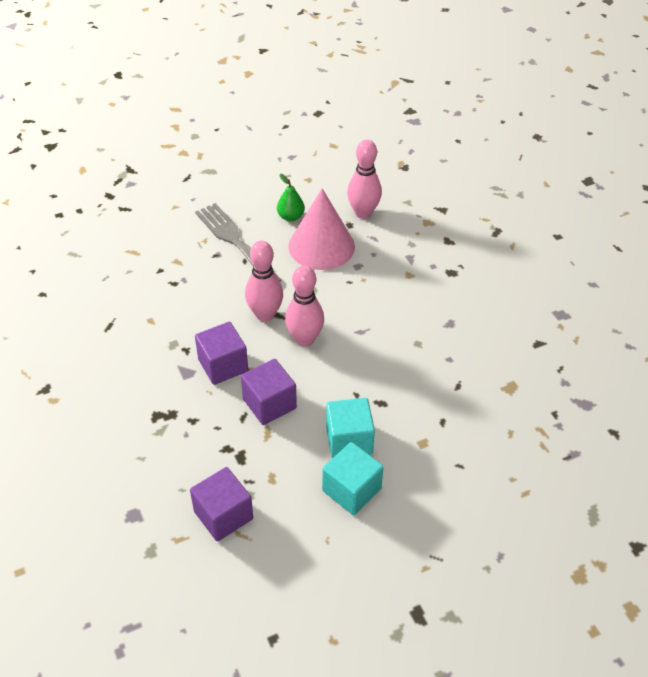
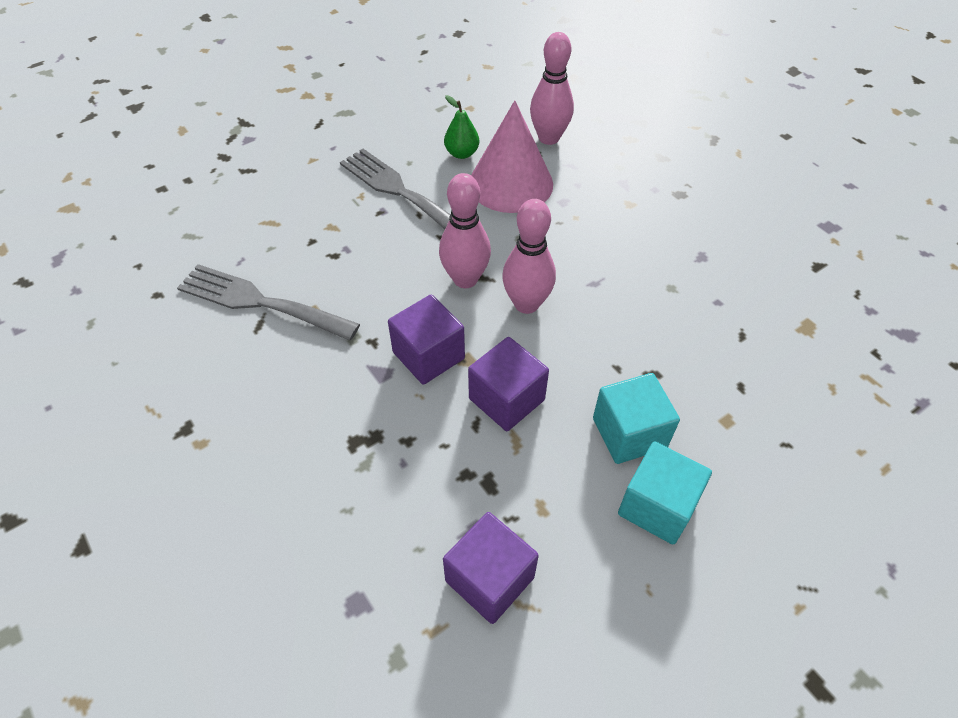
camera: 10 degrees left, 5 degrees up
none -> grey fork [177,264,360,341]

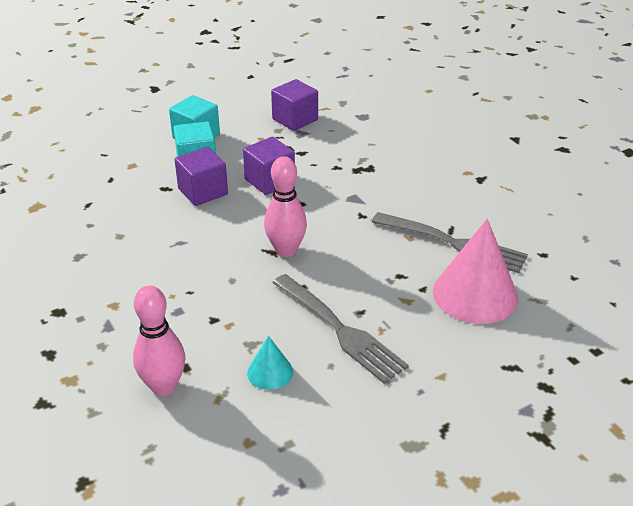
camera: 175 degrees left, 15 degrees down
purple cube [388,295,465,385] -> purple cube moved to [174,147,228,206]
green pear [444,95,479,159] -> turquoise cone [247,336,293,390]
pink cone [471,100,553,213] -> pink cone moved to [433,218,518,324]
pink bowling pin [502,199,556,314] -> none

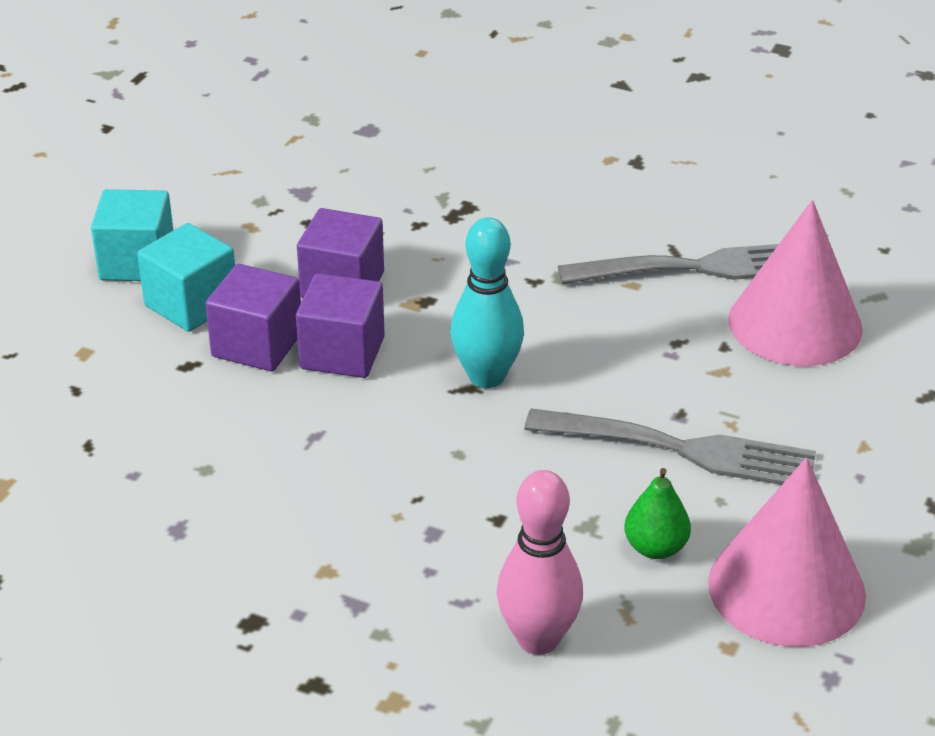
camera: 35 degrees left, 0 degrees up
turquoise cone [247,336,293,390] -> green pear [624,468,691,559]
pink bowling pin [264,156,307,257] -> turquoise bowling pin [450,217,524,388]
purple cube [271,79,318,131] -> purple cube moved to [296,273,385,378]
none -> pink cone [708,458,866,647]

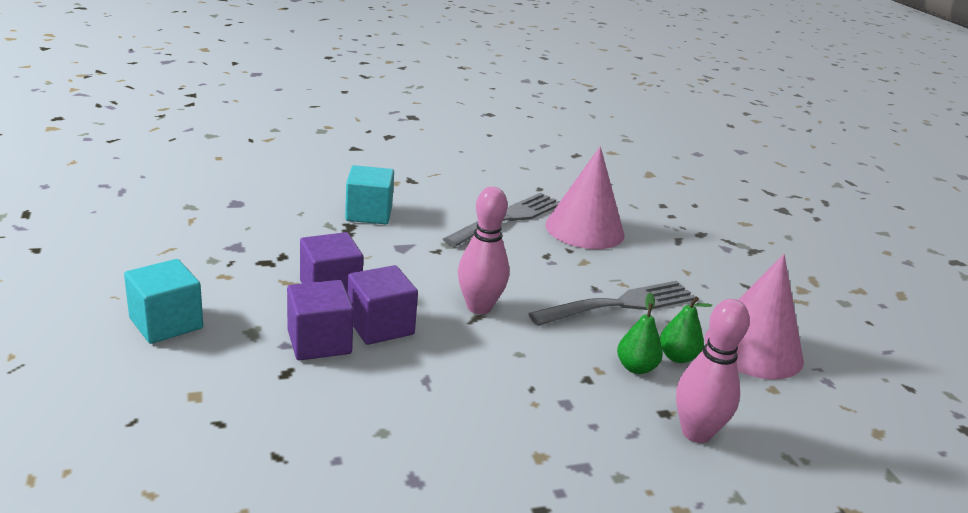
camera: 45 degrees left, 10 degrees down
turquoise cube [137,223,235,332] -> turquoise cube moved to [345,165,394,224]
turquoise bowling pin [450,217,524,388] -> pink bowling pin [458,187,509,314]
none -> green pear [617,293,663,374]

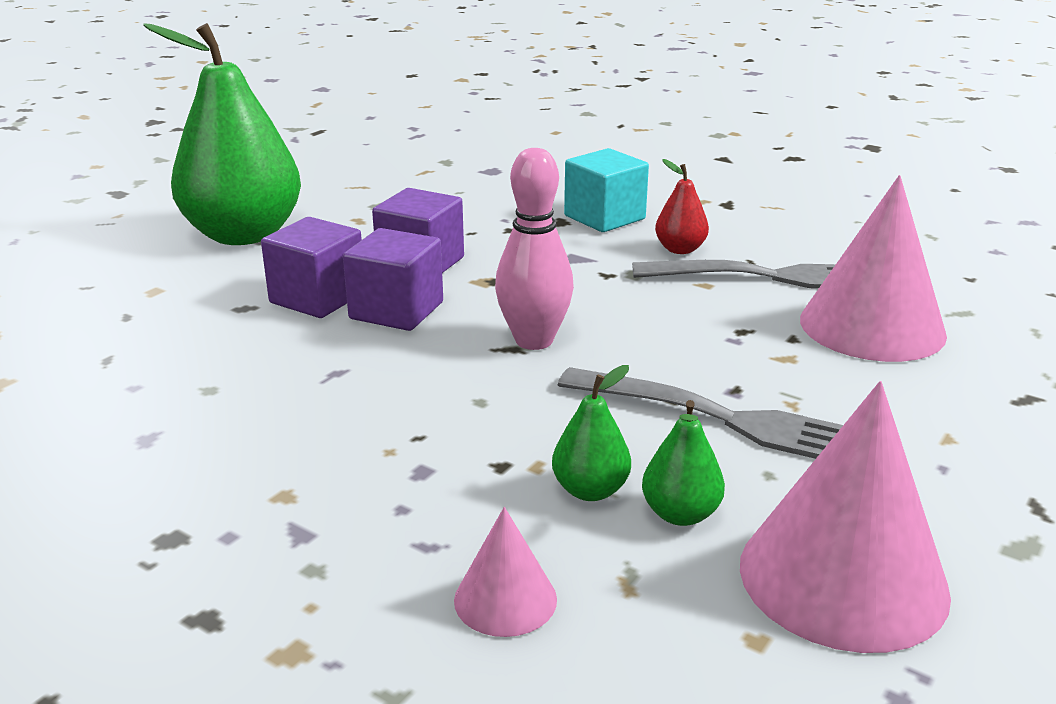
camera: 55 degrees right, 0 degrees up
turquoise cube [124,259,203,344] -> green pear [143,23,301,245]
pink bowling pin [676,299,750,443] -> pink cone [454,507,557,637]
none -> red pear [655,159,709,254]

